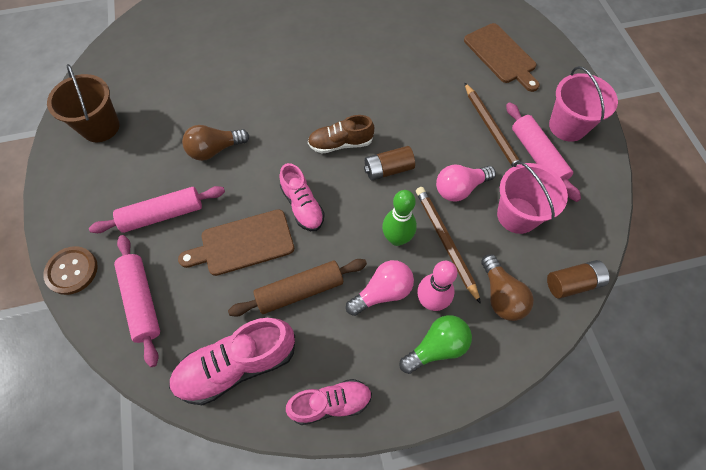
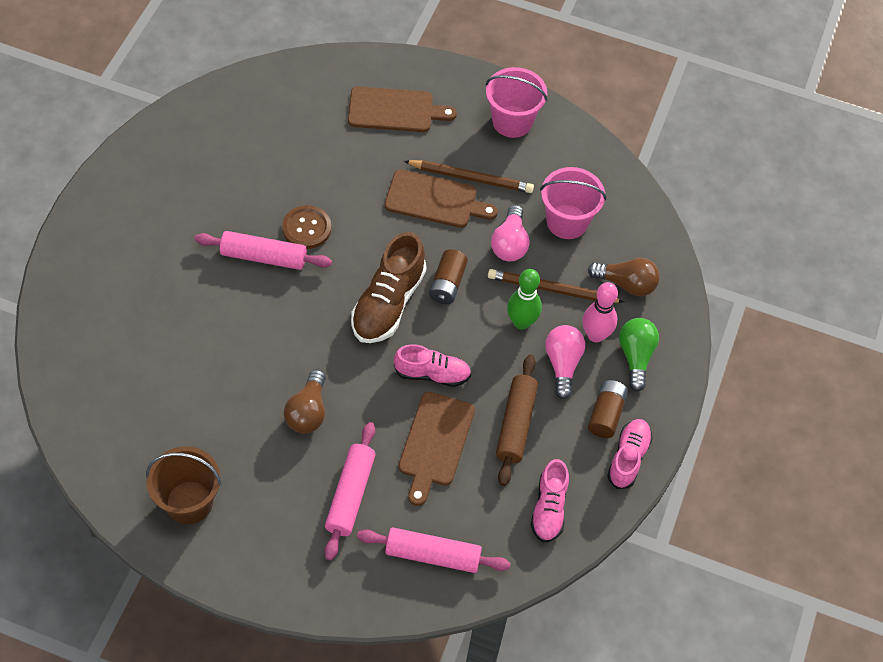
camera: 60 degrees left, 5 degrees down
brown button [43,246,98,295] -> brown button moved to [282,205,331,249]
pink shoe [169,318,295,405] -> pink shoe [531,459,569,543], size x0.64
brown shoe [308,115,374,154] -> brown shoe [351,232,427,343], size x1.55
pink rolling pin [506,103,581,202] -> pink rolling pin moved to [195,231,332,270]
brown battery [547,260,610,299] -> brown battery moved to [588,380,628,438]
none -> brown cutting board [384,169,498,228]

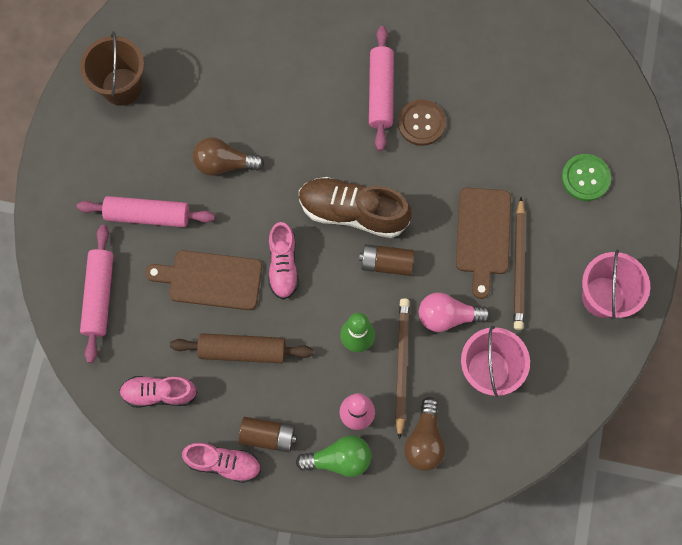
camera: 85 degrees right, 15 degrees up
brown cutting board [348,86,457,132] -> green button [561,154,611,201]
pink light bulb [545,325,585,399] -> none

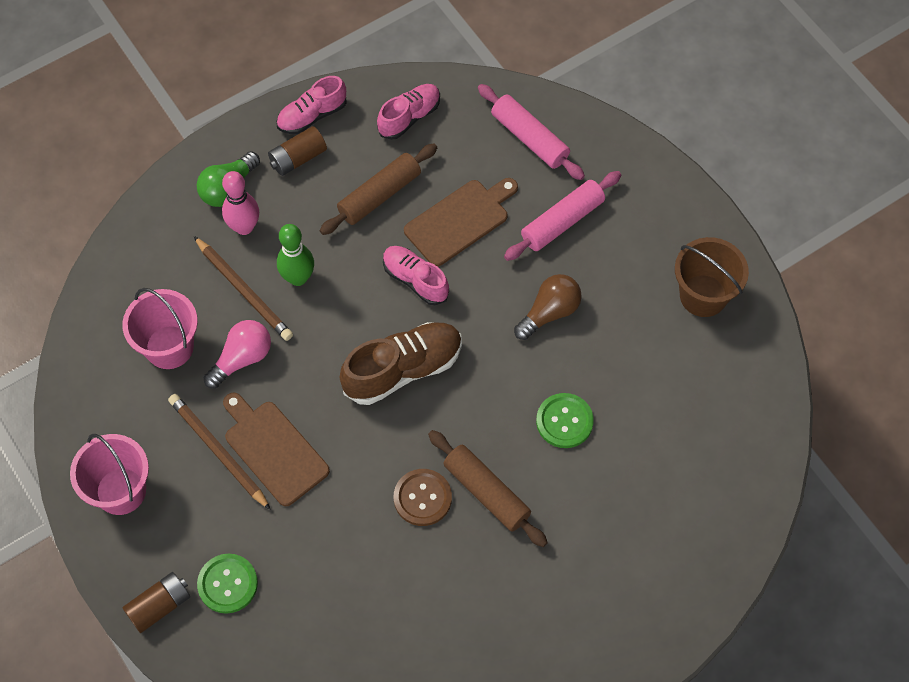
camera: 135 degrees right, 10 degrees down
brown battery [359,244,414,276] -> brown battery moved to [122,572,190,633]
pink rolling pin [369,26,394,151] -> brown rolling pin [428,430,548,547]
brown light bulb [404,397,445,471] -> none
none -> green button [536,393,594,448]

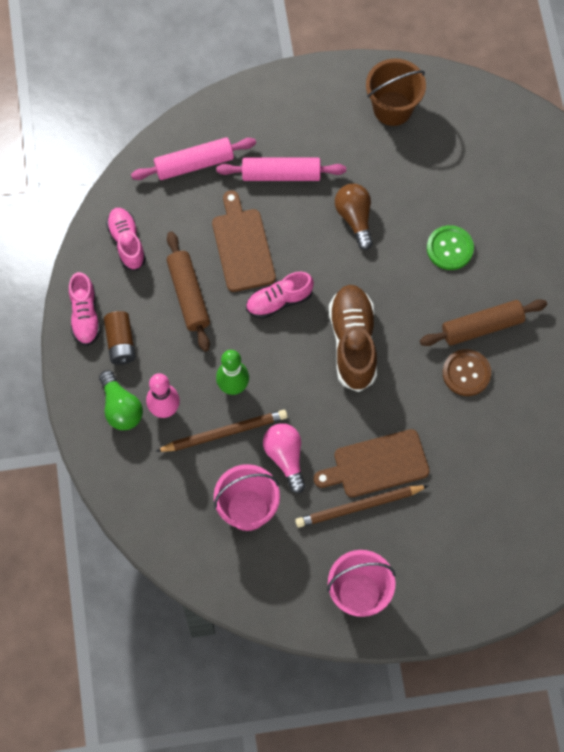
camera: 65 degrees left, 5 degrees up
brown battery [122,572,190,633] -> none
green button [197,554,258,614] -> none
pink rolling pin [504,171,621,261] -> pink rolling pin turned 75 degrees counterclockwise [216,158,346,181]

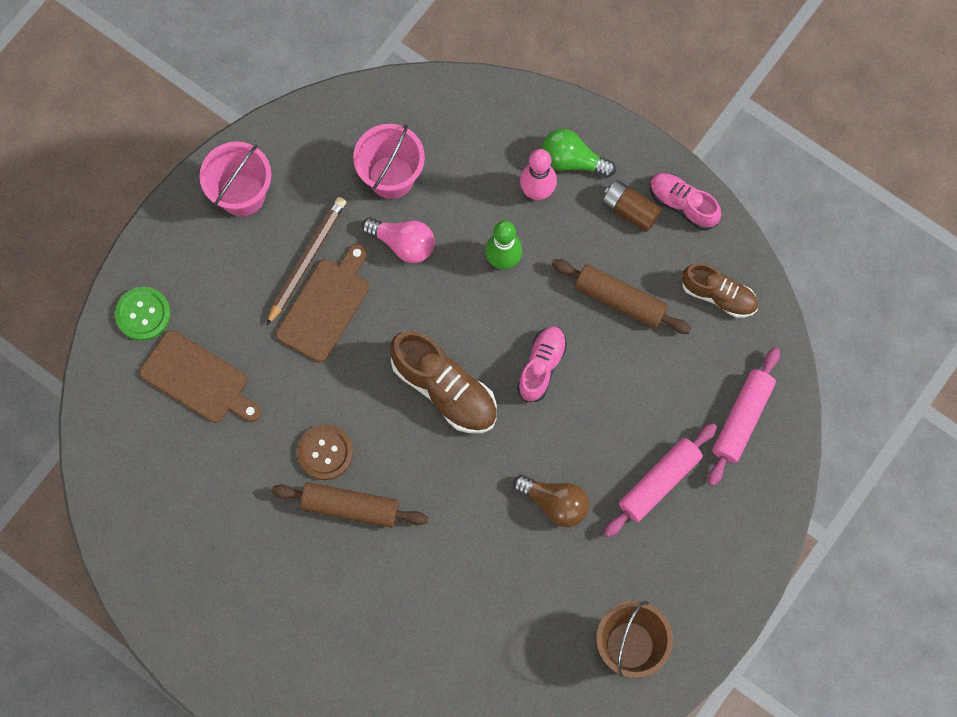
camera: 135 degrees right, 5 degrees up
pink shoe [106,208,146,271] -> brown shoe [682,263,758,318]
brown pencil [155,410,288,452] -> none
brown cutting board [212,190,276,292] -> brown cutting board moved to [139,330,261,423]
brown rolling pin [420,299,547,346] -> brown rolling pin turned 75 degrees clockwise [272,482,428,528]
green button [427,225,474,270] -> green button moved to [115,287,171,341]

